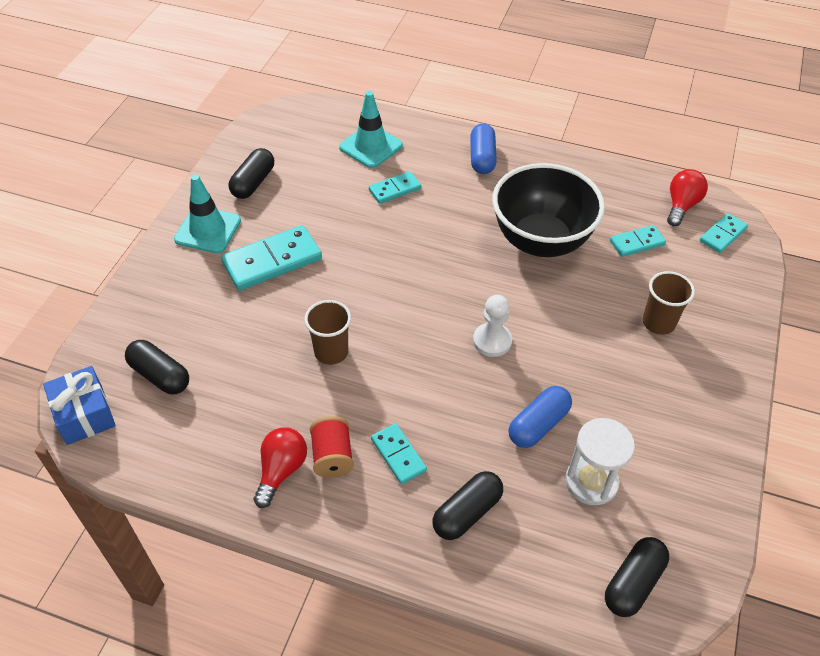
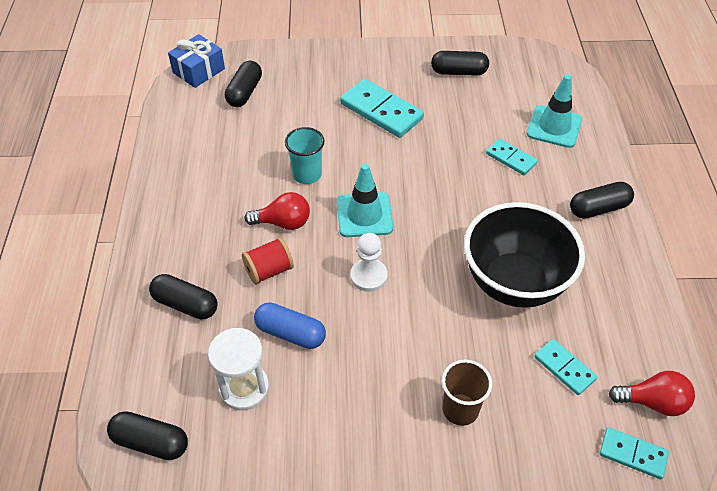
camera: 70 degrees right, 0 degrees up
turquoise traffic cone [174,175,241,253] -> turquoise traffic cone moved to [337,164,393,237]
red light bulb [253,427,307,508] -> red light bulb moved to [244,192,310,230]
brown cup [304,300,351,365] -> turquoise cup [285,127,324,184]
red spool [310,416,354,478] -> red spool moved to [242,237,294,285]
turquoise domino [371,423,427,484] -> none
blue capsule [470,123,497,174] -> black capsule [570,182,634,219]

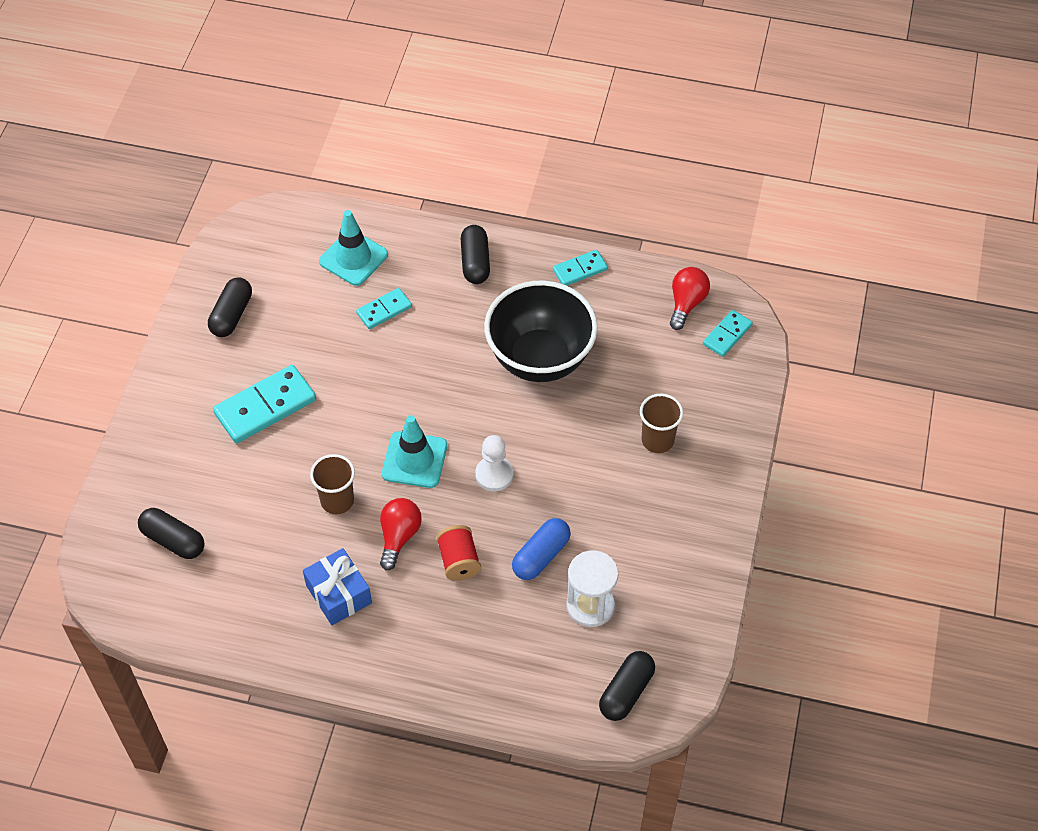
camera: 75 degrees left, 5 degrees up
black capsule [149,274,218,320] -> none
blue gift [168,34,225,88] -> blue gift moved to [303,548,372,625]
turquoise cup [285,127,324,184] -> brown cup [310,454,355,514]
turquoise domino [534,339,597,395] -> turquoise domino moved to [553,250,608,286]

